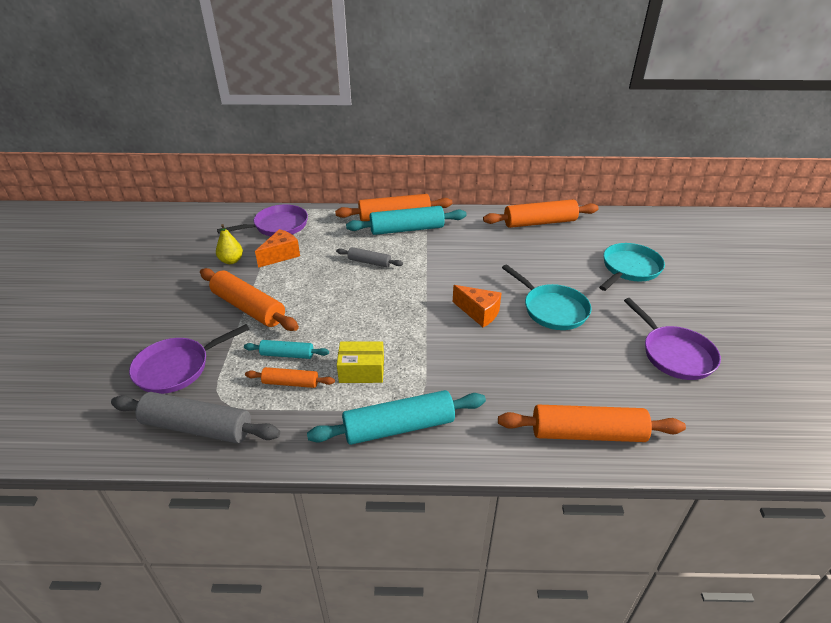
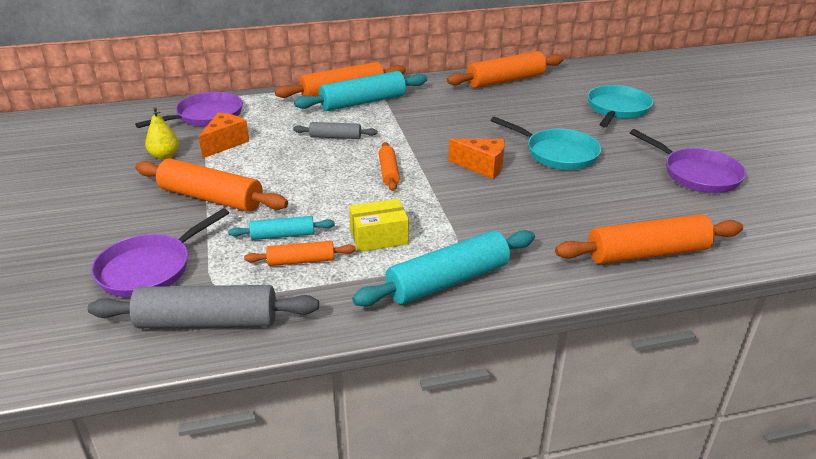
camera: 15 degrees left, 5 degrees down
none -> orange rolling pin [379,142,400,191]

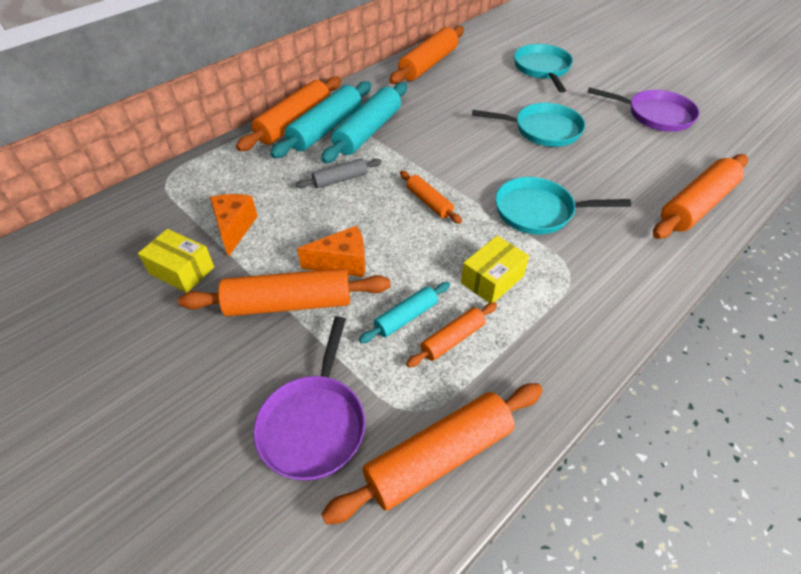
camera: 30 degrees left, 15 degrees up
grey rolling pin [88,285,319,328] -> orange rolling pin [321,383,543,525]
purple pan [135,92,243,128] -> none
yellow pear [145,107,179,160] -> yellow box [138,229,214,293]
turquoise rolling pin [352,230,535,306] -> turquoise rolling pin moved to [321,82,407,163]
orange cheese [448,139,505,179] -> orange cheese moved to [297,225,365,277]
none -> turquoise pan [495,177,631,234]

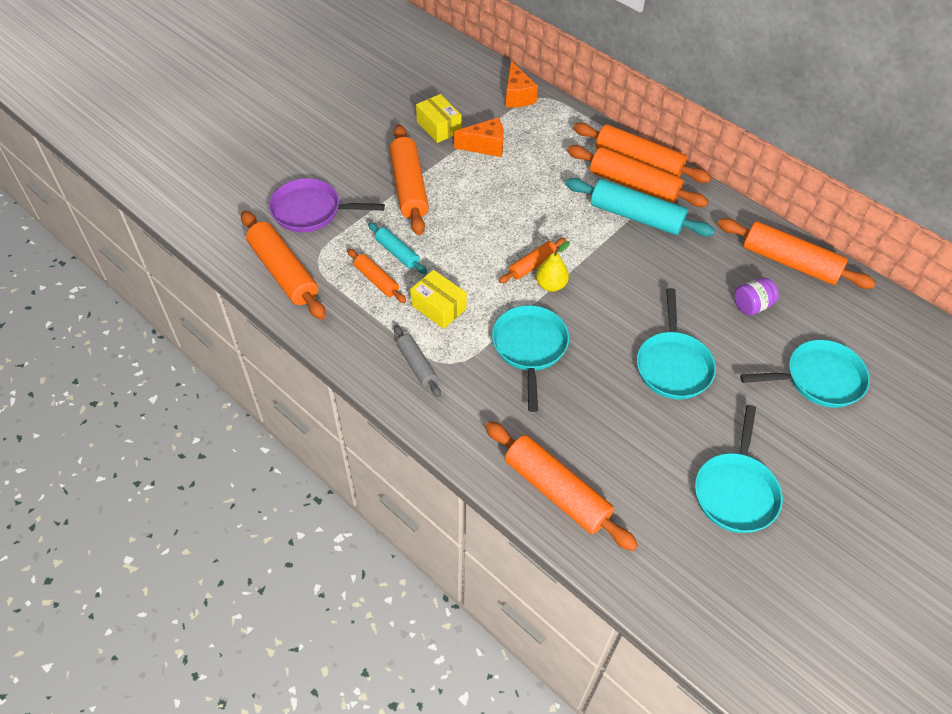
camera: 85 degrees right, 5 degrees up
yellow box [138,229,214,293] -> yellow box turned 60 degrees counterclockwise [416,94,461,143]
turquoise rolling pin [270,81,371,158] -> orange rolling pin [567,145,709,207]
grey rolling pin [296,158,382,188] -> grey rolling pin moved to [394,325,441,397]
orange cheese [297,225,365,277] -> orange cheese moved to [506,61,538,107]
purple pan [588,87,700,132] -> turquoise pan [695,405,783,533]
none -> yellow pear [536,241,570,292]
none -> purple jar [734,278,779,316]

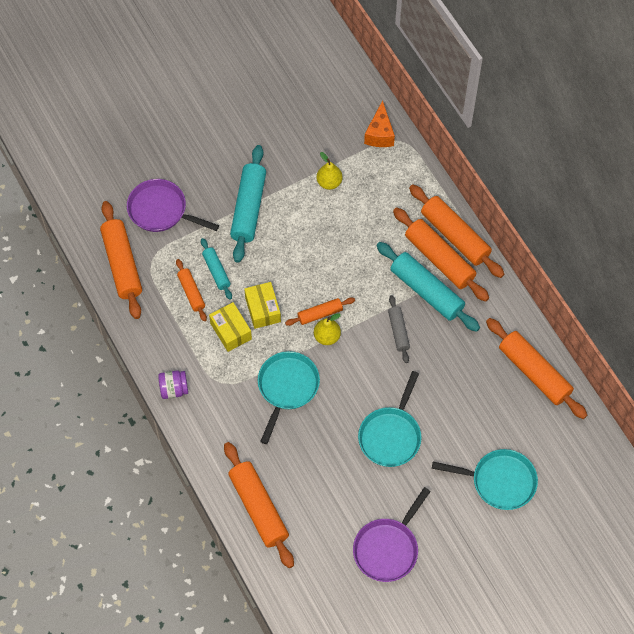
camera: 20 degrees right, 10 degrees up
orange rolling pin [390,124,429,235] -> turquoise rolling pin [230,145,266,263]
grey rolling pin [394,325,441,397] -> grey rolling pin moved to [388,295,410,363]
yellow box [416,94,461,143] -> yellow box moved to [244,282,281,329]
orange cheese [454,118,504,157] -> yellow pear [317,152,342,190]
turquoise pan [695,405,783,533] -> purple pan [353,487,431,582]
purple jar [734,278,779,316] -> purple jar moved to [158,371,188,399]

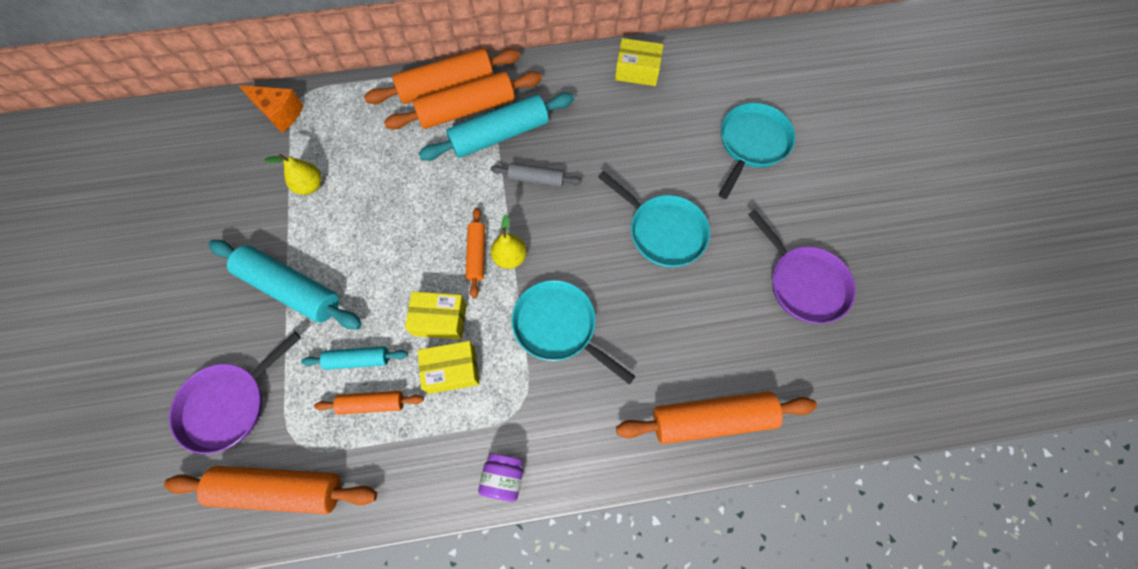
camera: 70 degrees left, 5 degrees up
orange rolling pin [486,318,587,419] -> yellow box [615,38,664,86]

